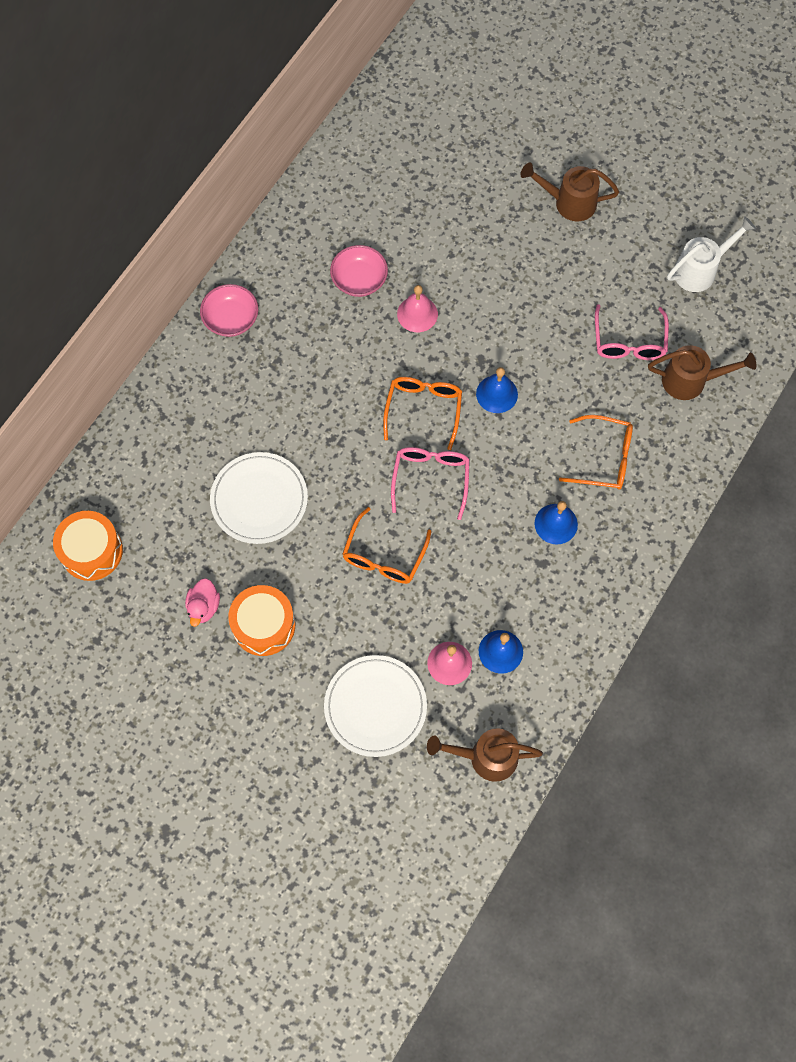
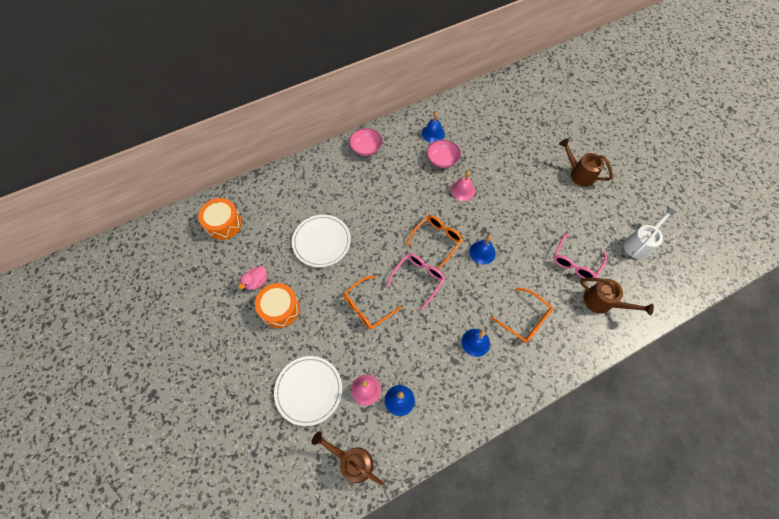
camera: 30 degrees right, 5 degrees down
white watering can [667,217,756,292] -> white watering can turned 45 degrees counterclockwise [624,206,677,259]
none -> blue bell [422,112,445,143]

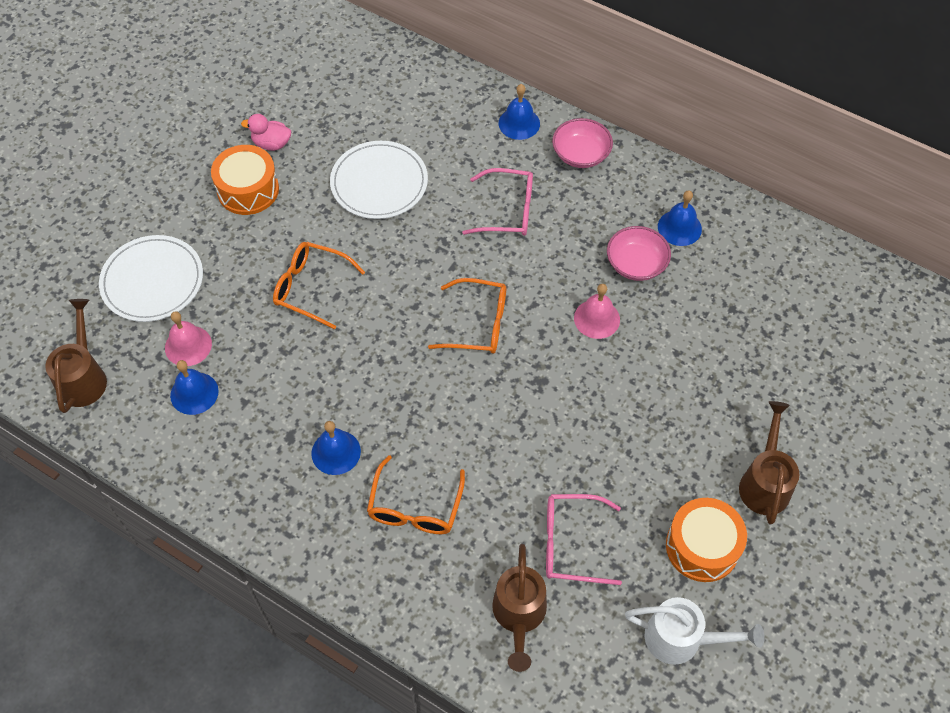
camera: 60 degrees right, 5 degrees down
orange drum [198,198,242,240] -> orange drum moved to [666,498,747,582]
pink glasses [387,253,445,310] -> pink glasses moved to [462,168,533,236]
blue bell [470,235,496,264] -> blue bell moved to [498,84,540,140]

